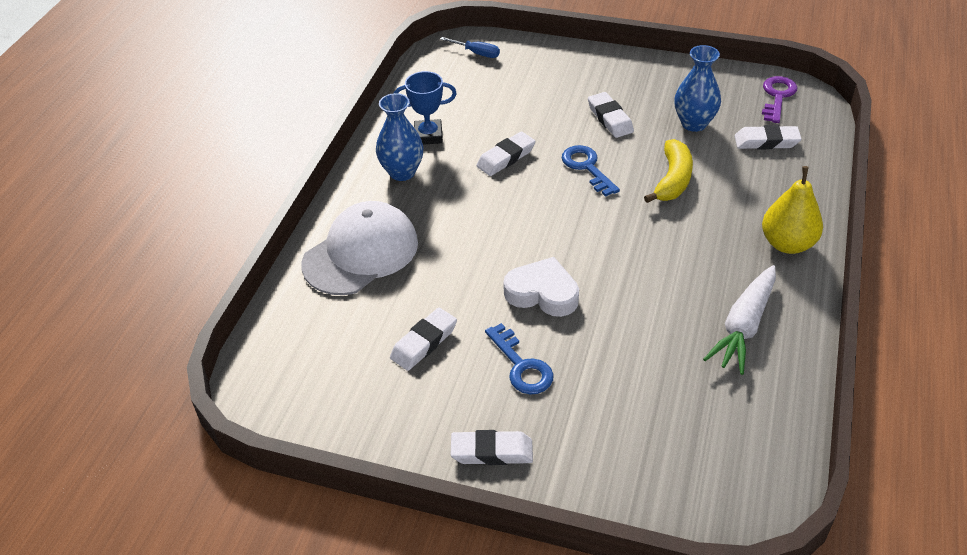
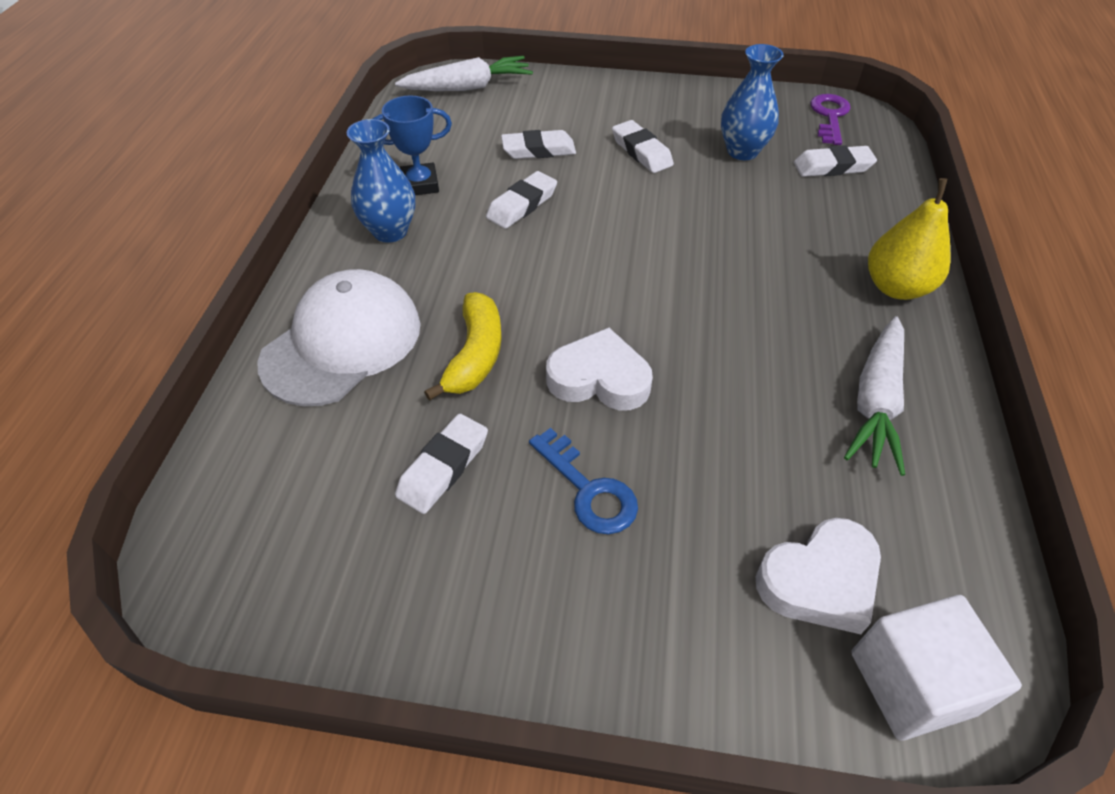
camera: 10 degrees left, 5 degrees up
blue screwdriver [440,37,500,58] -> white carrot [395,56,533,91]
white eraser [451,430,533,465] -> white eraser moved to [501,130,576,159]
blue key [562,145,620,197] -> none
yellow banana [644,139,693,203] -> yellow banana moved to [424,292,502,401]
none -> white heart [755,518,881,634]
none -> white cube [851,595,1022,741]

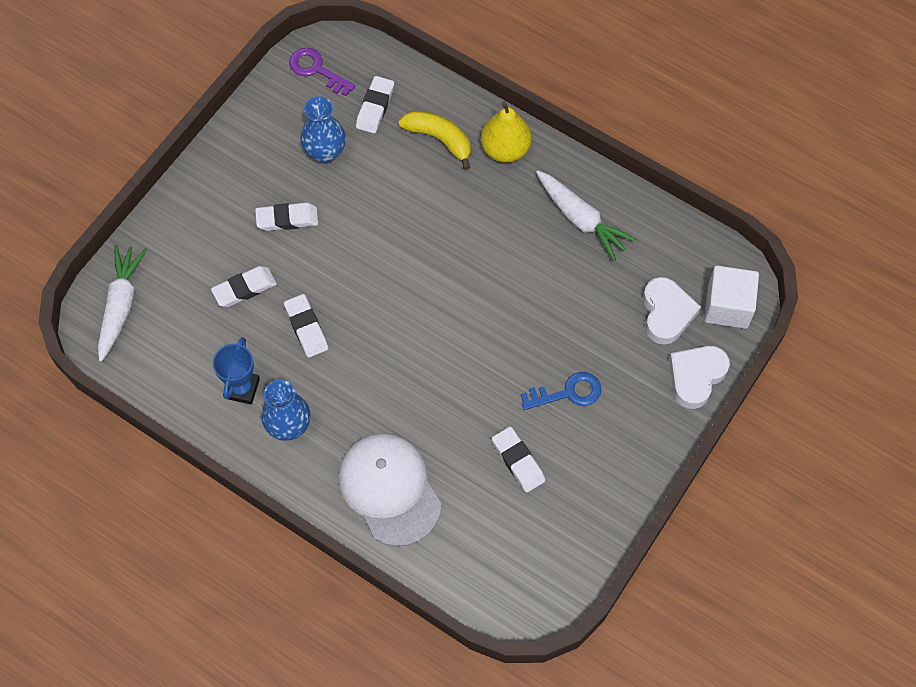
camera: 65 degrees left, 15 degrees up
yellow banana [424,292,502,401] -> yellow banana moved to [398,111,471,170]
white eraser [501,130,576,159] -> white eraser turned 45 degrees clockwise [211,266,277,307]
white heart [546,328,653,410] -> white heart moved to [669,346,730,409]

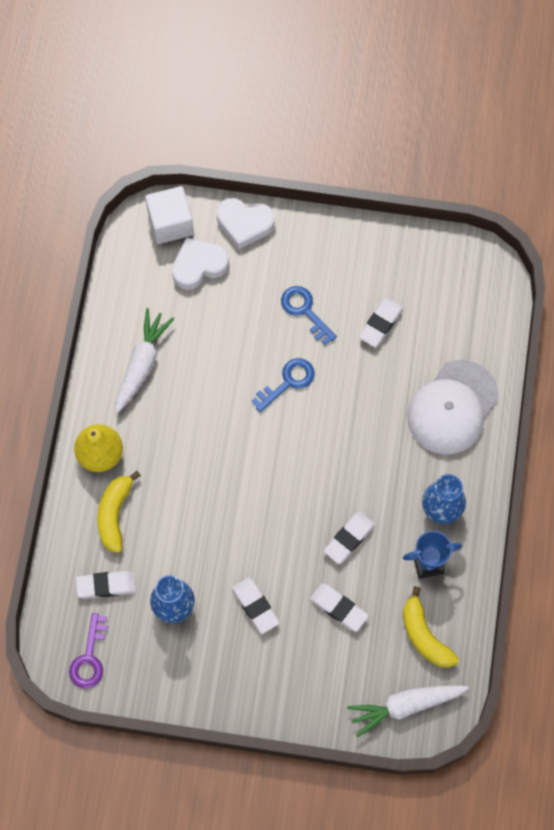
camera: 115 degrees left, 5 degrees up
none -> blue key [252,358,315,412]
none -> yellow banana [403,586,459,668]

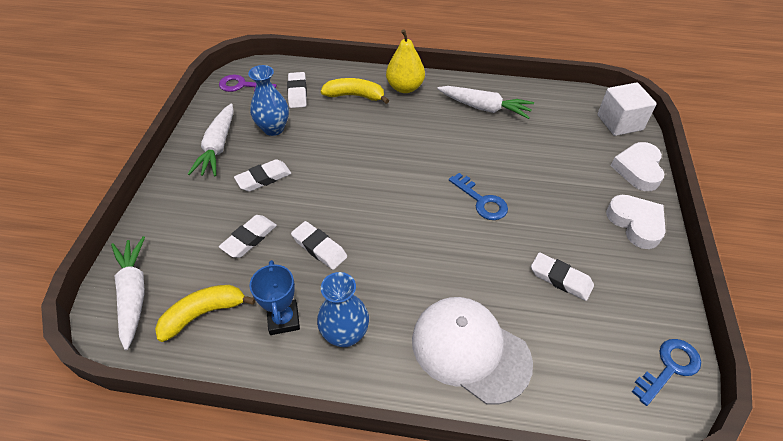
camera: 90 degrees right, 20 degrees down
white heart [172,237,229,290] -> white heart moved to [606,195,666,249]
blue key [281,286,337,345] -> blue key moved to [632,339,701,406]
none -> white carrot [188,103,234,176]

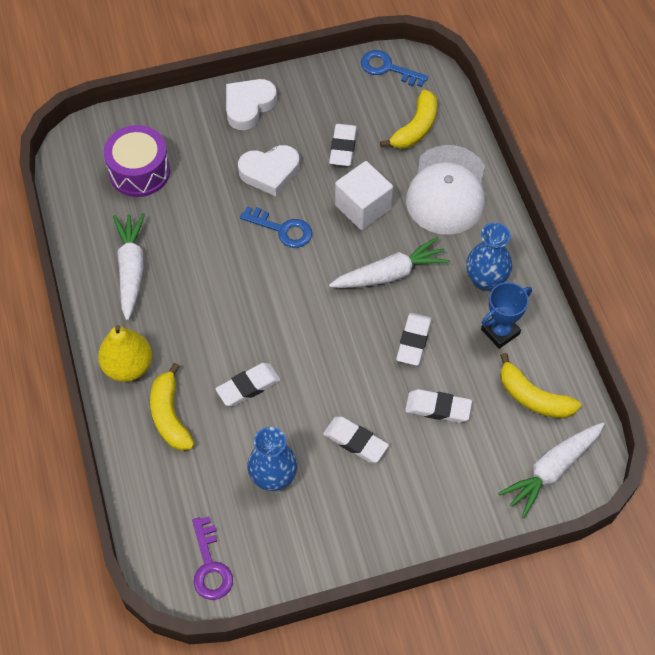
camera: 115 degrees left, 10 degrees up
white carrot [188,103,234,176] -> white carrot moved to [329,237,450,288]
white eraser [287,72,307,108] -> white eraser moved to [216,363,281,406]
blue key [449,173,508,220] -> blue key turned 90 degrees clockwise [240,206,312,248]
white cube [597,82,657,136] -> white cube moved to [335,161,393,230]
white heart [611,142,664,191] -> white heart moved to [238,145,299,196]
none -> purple drum [103,125,170,197]
none -> yellow banana [380,89,437,149]

